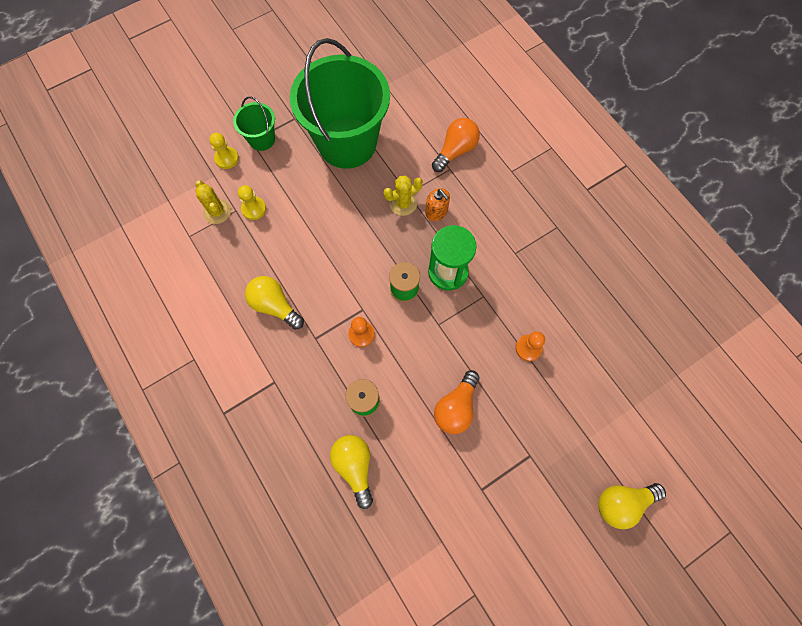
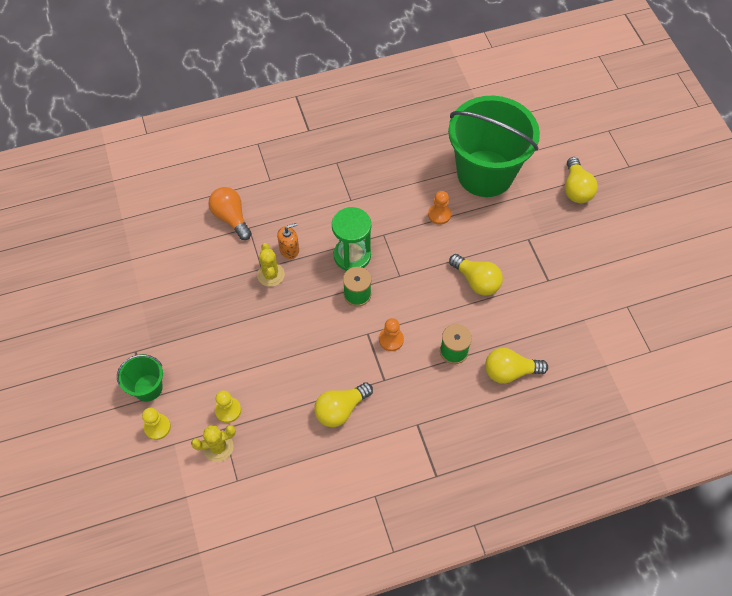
camera: 75 degrees left, 10 degrees down
green bucket [290,38,390,169] -> green bucket moved to [448,96,540,197]
orange light bulb [434,370,479,434] -> yellow light bulb [449,254,503,296]

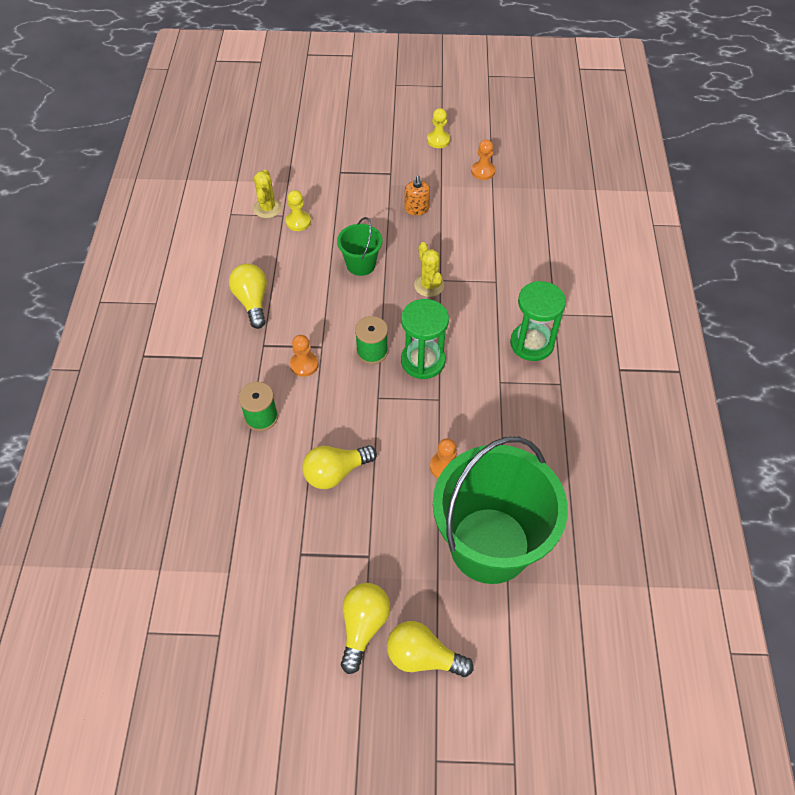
camera: 110 degrees right, 5 degrees down
green bucket [117,354,163,402] -> green bucket moved to [337,217,382,276]
yellow pawn [142,408,171,440] -> yellow pawn moved to [427,108,450,148]
orange light bulb [208,187,252,240] -> none
yellow cactus [257,243,285,287] -> yellow cactus turned 60 degrees clockwise [414,242,444,297]
orange soap dispenser [277,223,299,259] -> orange soap dispenser moved to [404,176,430,215]
yellow light bulb [485,348,548,384] -> yellow light bulb moved to [341,583,390,674]
none -> orange pawn [471,139,495,180]
none -> green hourglass [510,281,566,361]

